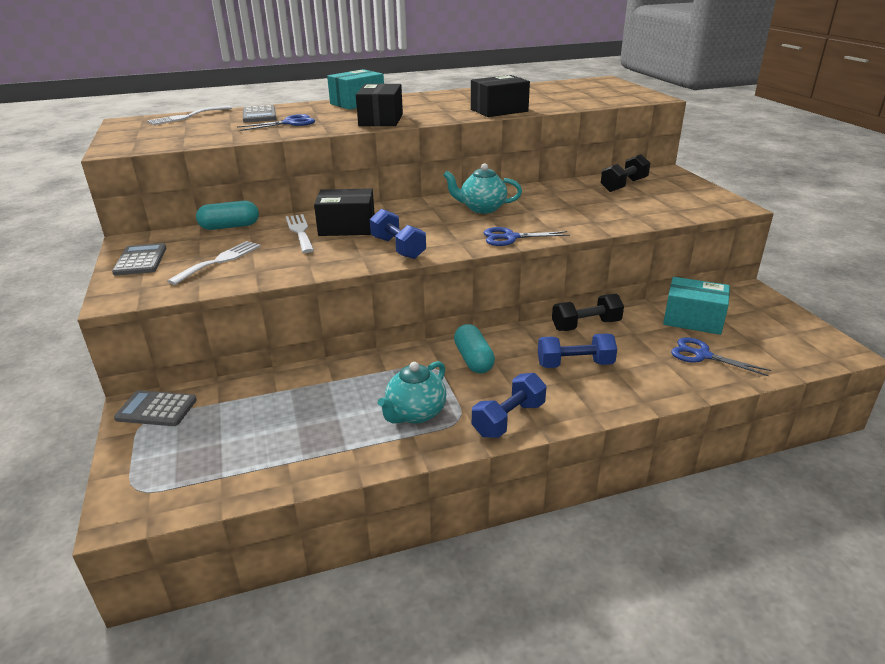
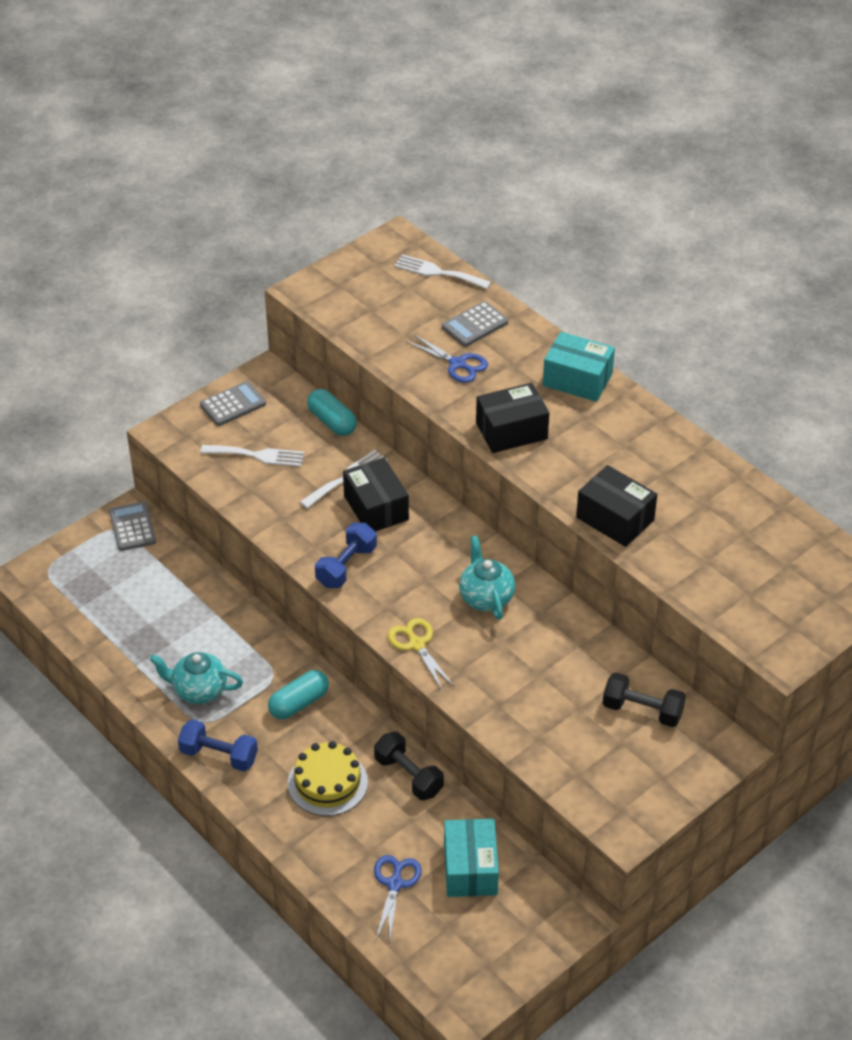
camera: 65 degrees right, 15 degrees up
blue scissors [483,227,570,246] -> yellow scissors [388,618,454,691]
blue dumbbell [538,333,617,368] -> yellow cake [288,741,368,816]

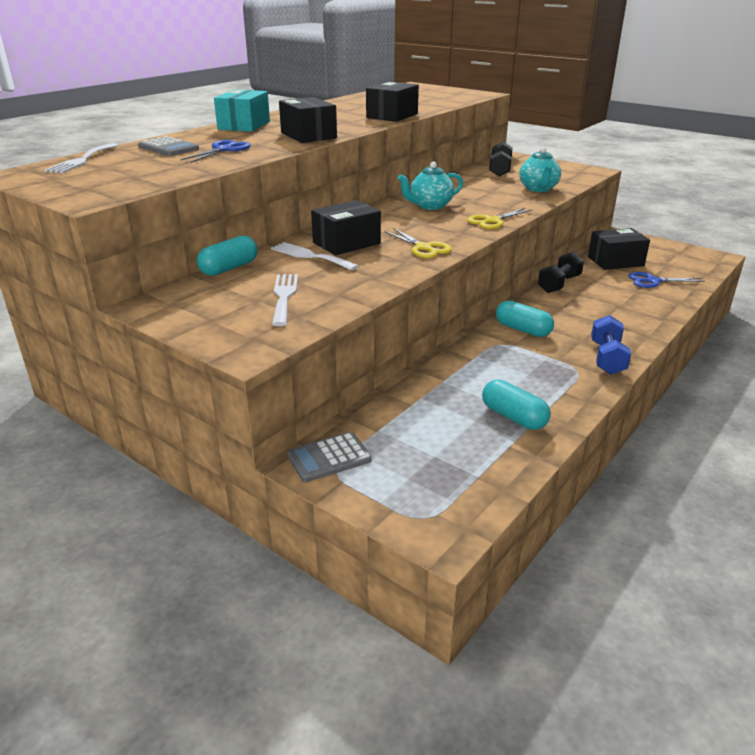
camera: 100 degrees left, 15 degrees down
turquoise teapot [150,652,243,704] -> turquoise teapot moved to [519,147,561,192]
grey calculator [200,381,266,426] -> none
yellow cake [288,741,368,816] -> none
blue dumbbell [315,523,377,588] -> yellow scissors [384,228,452,258]
turquoise box [444,819,499,897] -> black box [588,228,650,270]
none -> turquoise capsule [482,380,551,430]

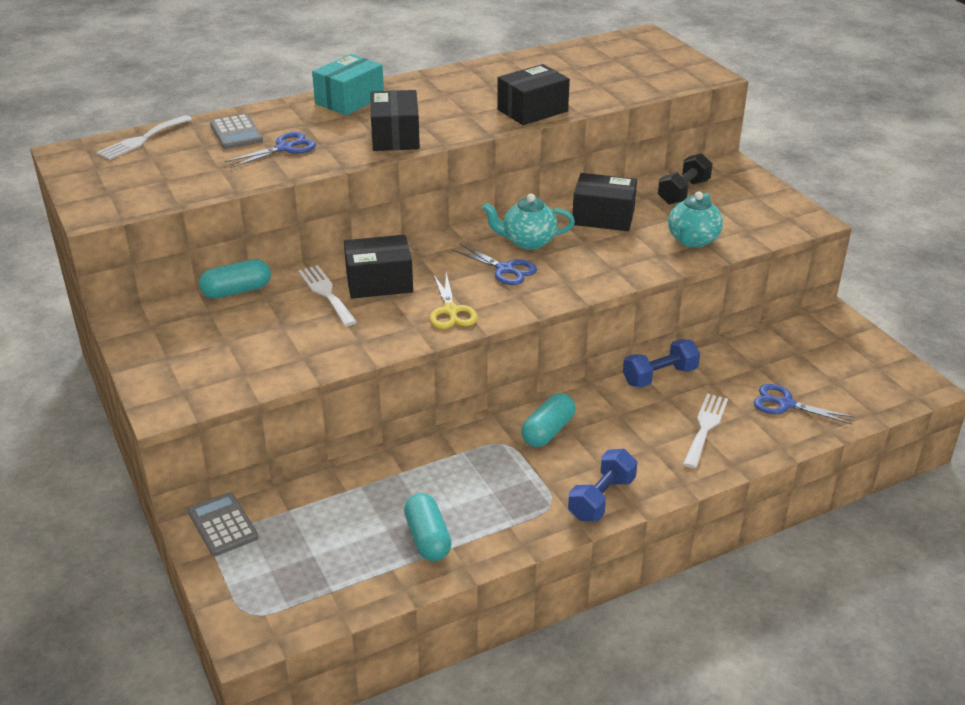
camera: 25 degrees right, 5 degrees up
white fork [272,274,298,326] -> white fork moved to [683,394,728,469]
grey calculator [287,432,372,482] -> grey calculator turned 60 degrees clockwise [188,492,258,556]
yellow scissors [467,208,533,229] -> none
turquoise capsule [496,300,554,337] -> turquoise capsule turned 60 degrees clockwise [521,393,576,447]
black dumbbell [538,252,584,293] -> blue dumbbell [623,339,700,388]
black box [588,228,650,270] -> black box moved to [573,173,637,231]
none -> blue scissors [451,243,537,285]

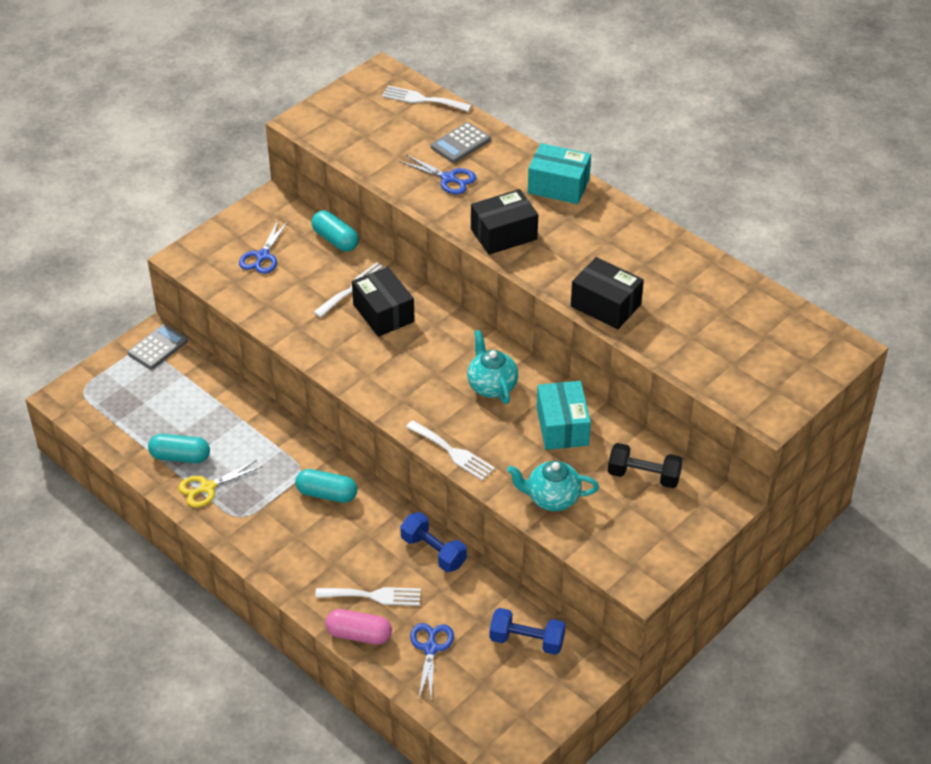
camera: 70 degrees right, 10 degrees up
turquoise capsule [404,493,452,561] -> turquoise capsule turned 45 degrees clockwise [148,434,210,463]
yellow scissors [430,273,478,329] -> yellow scissors moved to [179,460,262,507]
blue scissors [451,243,537,285] -> blue scissors moved to [239,221,288,274]
blue dumbbell [568,449,637,521] -> blue dumbbell moved to [490,608,565,655]
black box [573,173,637,231] -> turquoise box [537,381,591,450]
none -> pink capsule [325,609,392,645]
none -> white fork [406,420,495,481]

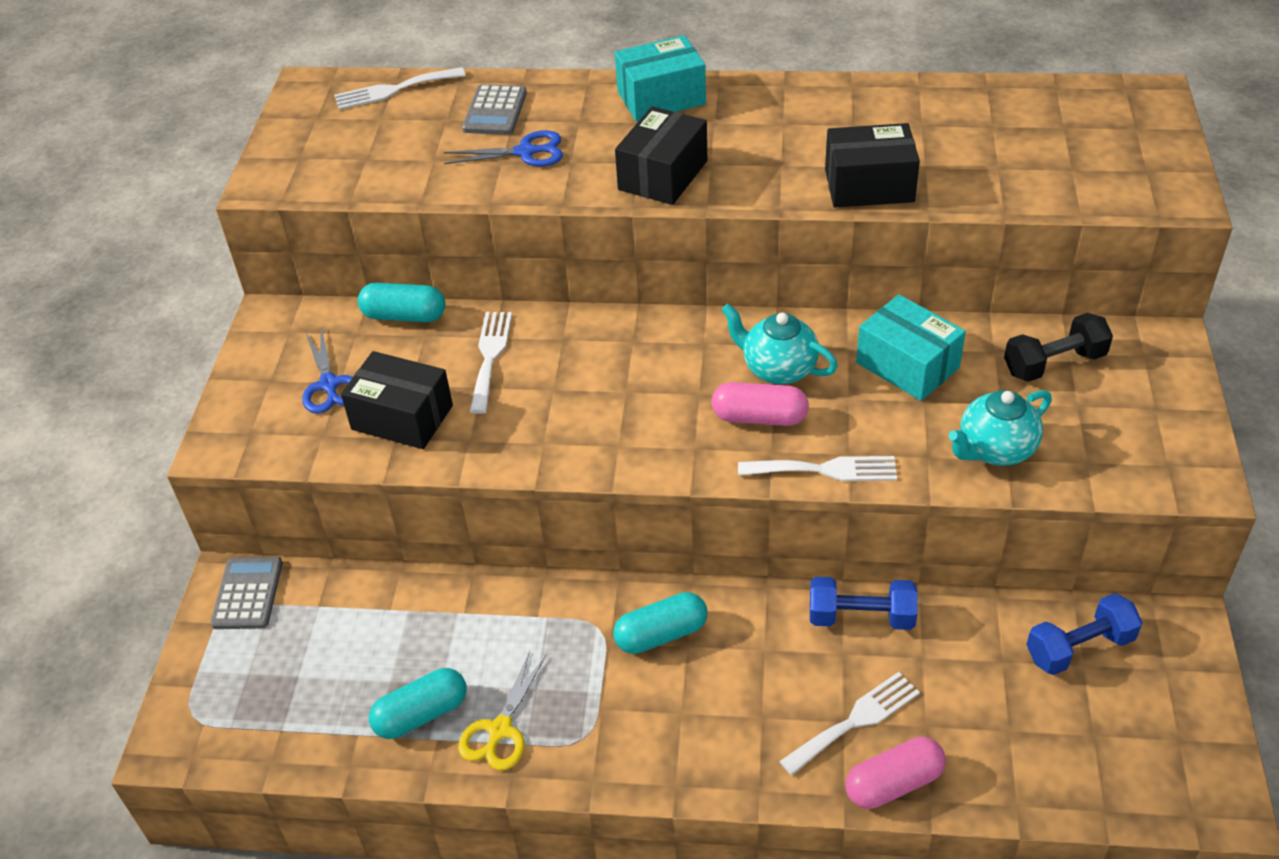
camera: 35 degrees left, 0 degrees up
black box [352,267,415,337] -> black box moved to [341,351,453,449]
blue scissors [410,623,454,699] -> none
none -> pink capsule [712,382,809,426]

